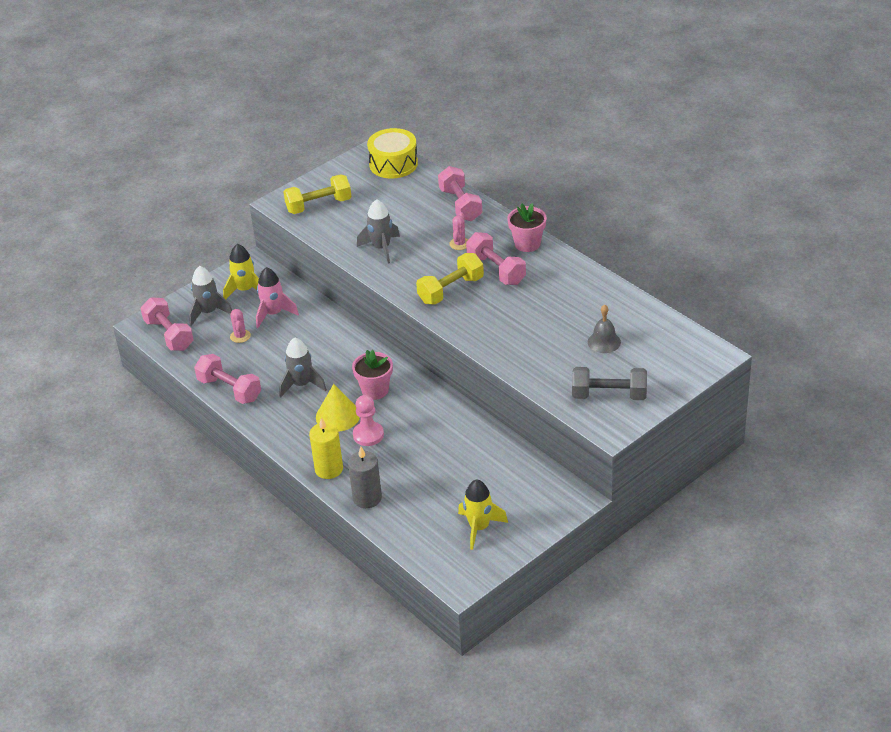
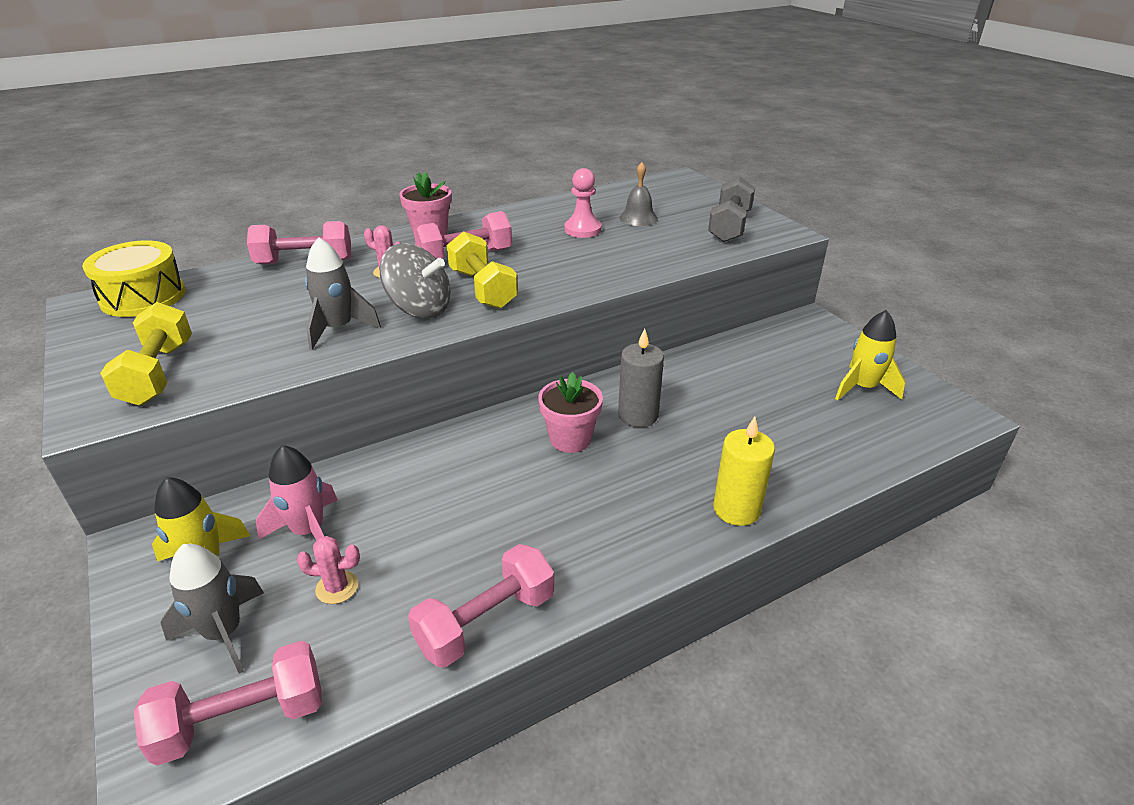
camera: 80 degrees left, 5 degrees down
grey rocket [279,338,327,398] -> none
yellow cone [316,384,360,432] -> none
grey candle [348,447,382,508] -> grey candle moved to [618,328,664,427]
pink pawn [353,395,384,446] -> pink pawn moved to [565,168,602,238]
none -> grey spinning top [380,243,451,319]

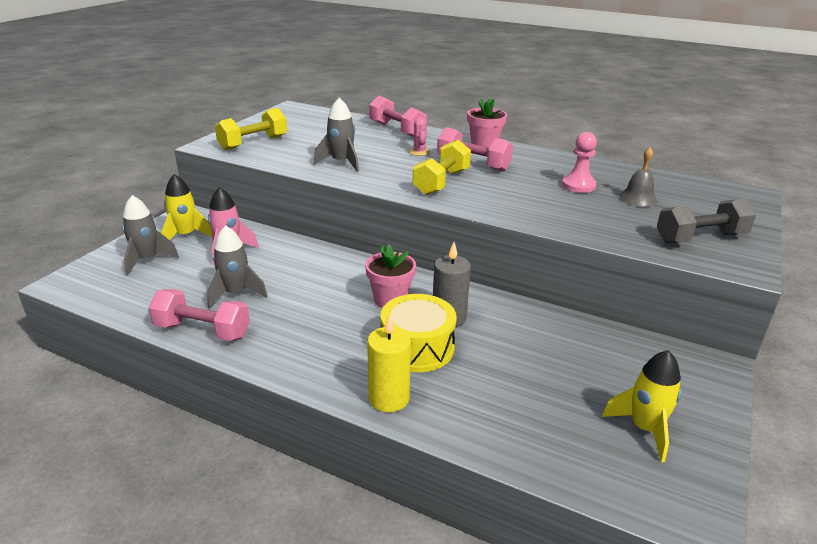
camera: 55 degrees right, 5 degrees down
yellow drum [82,240,186,317] -> yellow drum moved to [381,294,457,372]
pink dumbbell [133,641,322,766] -> none
pink cactus [297,536,360,604] -> none
grey spinning top [380,243,451,319] -> none
none -> grey rocket [207,225,268,309]

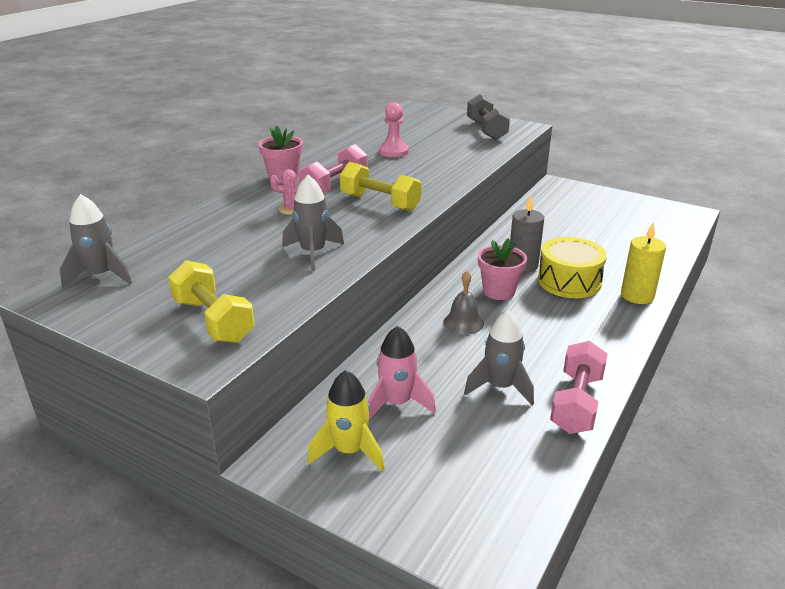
camera: 85 degrees left, 0 degrees up
grey rocket [122,195,179,276] -> grey rocket moved to [60,194,132,288]
pink dumbbell [369,96,427,137] -> none
yellow rocket [602,350,682,462] -> none
grey bell [619,147,657,207] -> grey bell moved to [443,271,484,335]

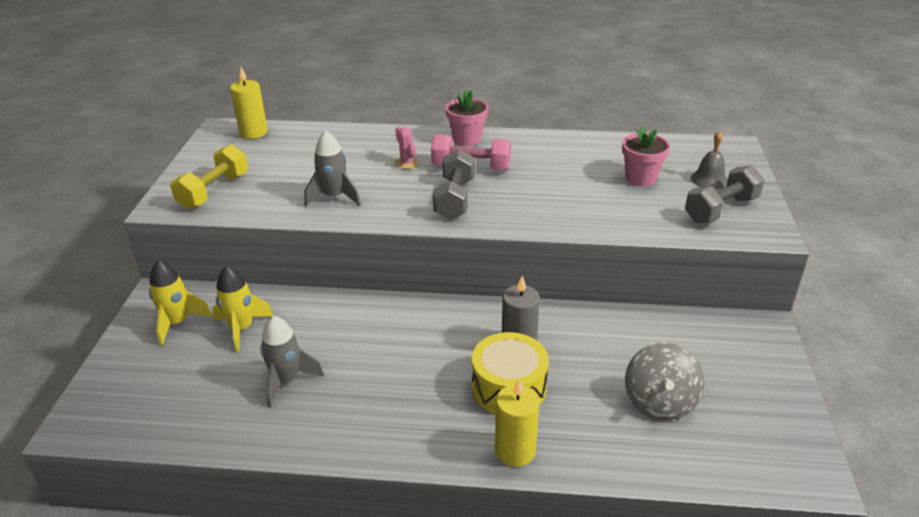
camera: 65 degrees right, 5 degrees up
grey rocket [60,194,132,288] -> yellow candle [230,67,268,139]
yellow dumbbell [340,162,421,211] -> grey dumbbell [433,149,475,219]
pink rocket [369,326,436,420] -> yellow rocket [212,265,273,352]
pink pawn [379,102,409,157] -> none
grey bell [443,271,484,335] -> grey bell moved to [691,131,728,190]
pink flower pot [478,238,527,300] -> pink flower pot moved to [622,126,670,186]
pink dumbbell [550,341,608,434] -> none
none -> grey spinning top [625,342,705,420]

